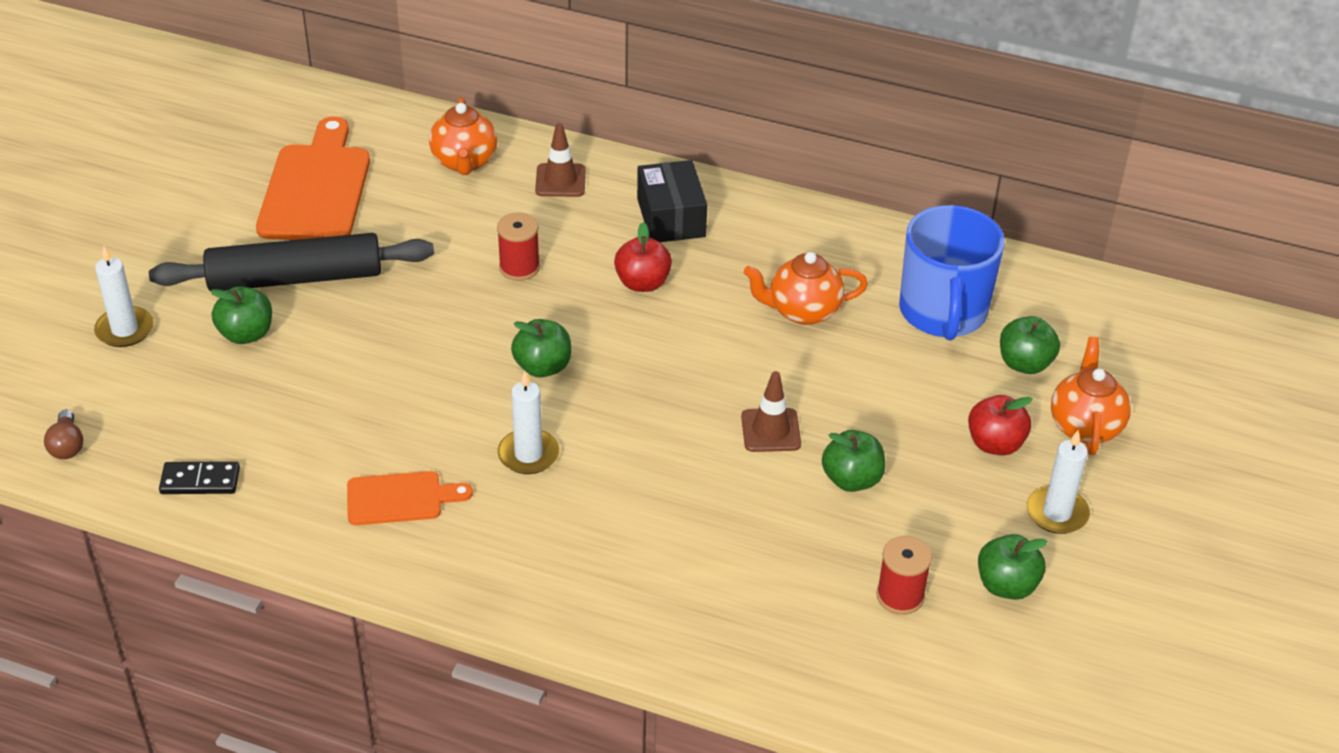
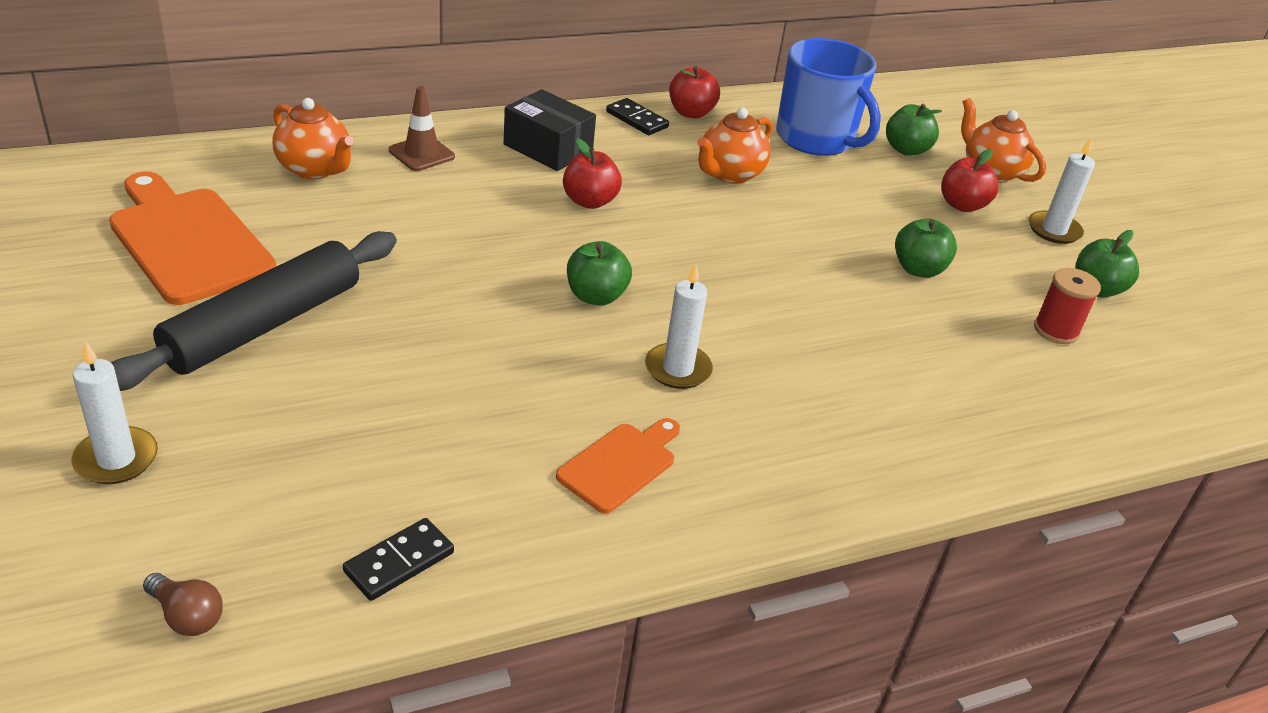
camera: 45 degrees left, 5 degrees down
green apple [210,286,272,344] -> none
red spool [497,212,540,281] -> none
brown traffic cone [741,371,801,452] -> none
none -> black domino [606,98,669,135]
none -> red apple [669,66,720,119]

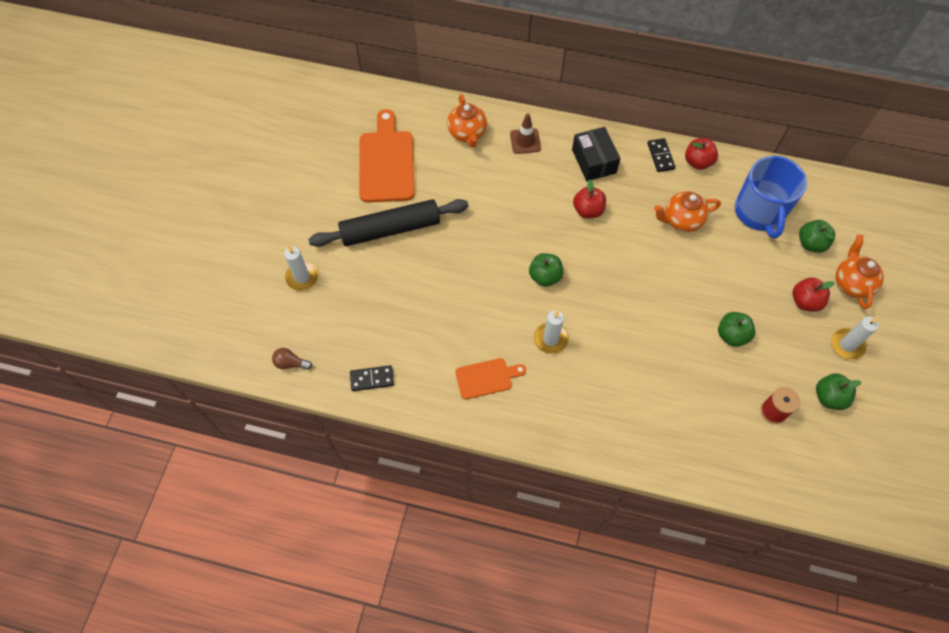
camera: 40 degrees right, 25 degrees up
brown light bulb [143,573,223,636] -> brown light bulb turned 120 degrees clockwise [272,348,312,370]

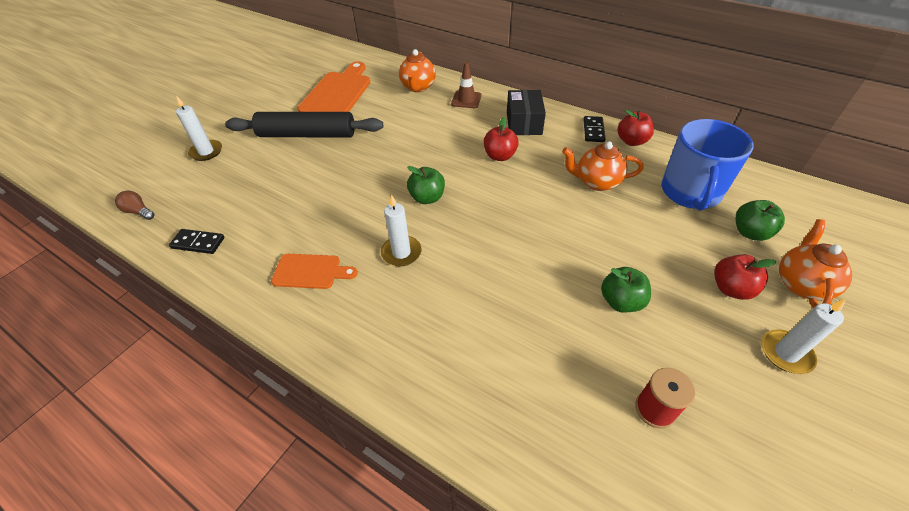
camera: 20 degrees right, 15 degrees down
green apple [816,373,861,410] -> none

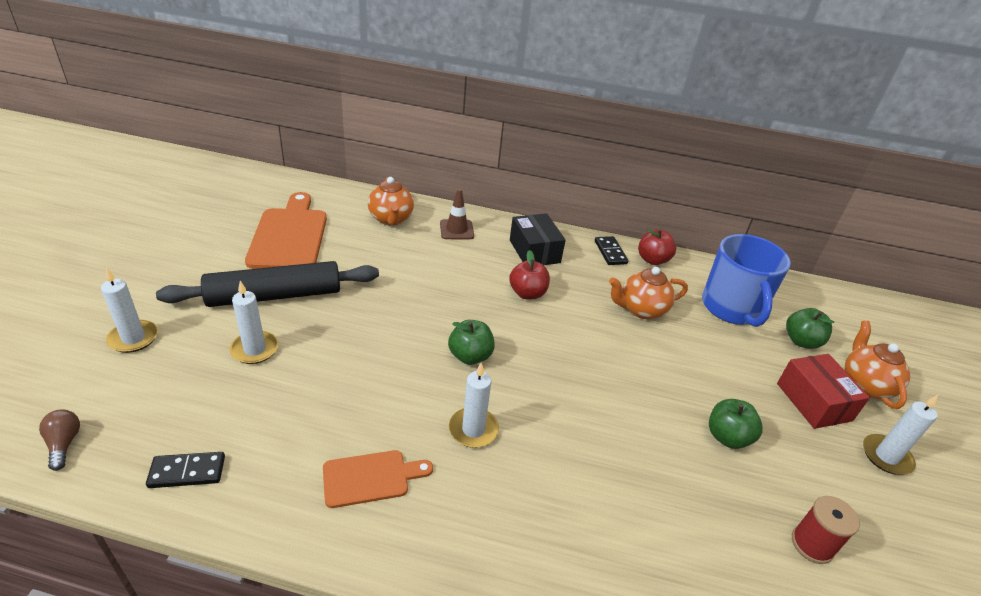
camera: 25 degrees left, 10 degrees down
brown light bulb [115,191,154,220] -> brown light bulb turned 60 degrees clockwise [39,409,80,471]
red apple [714,254,776,300] -> red box [777,354,870,429]
none -> white candle [229,281,278,364]

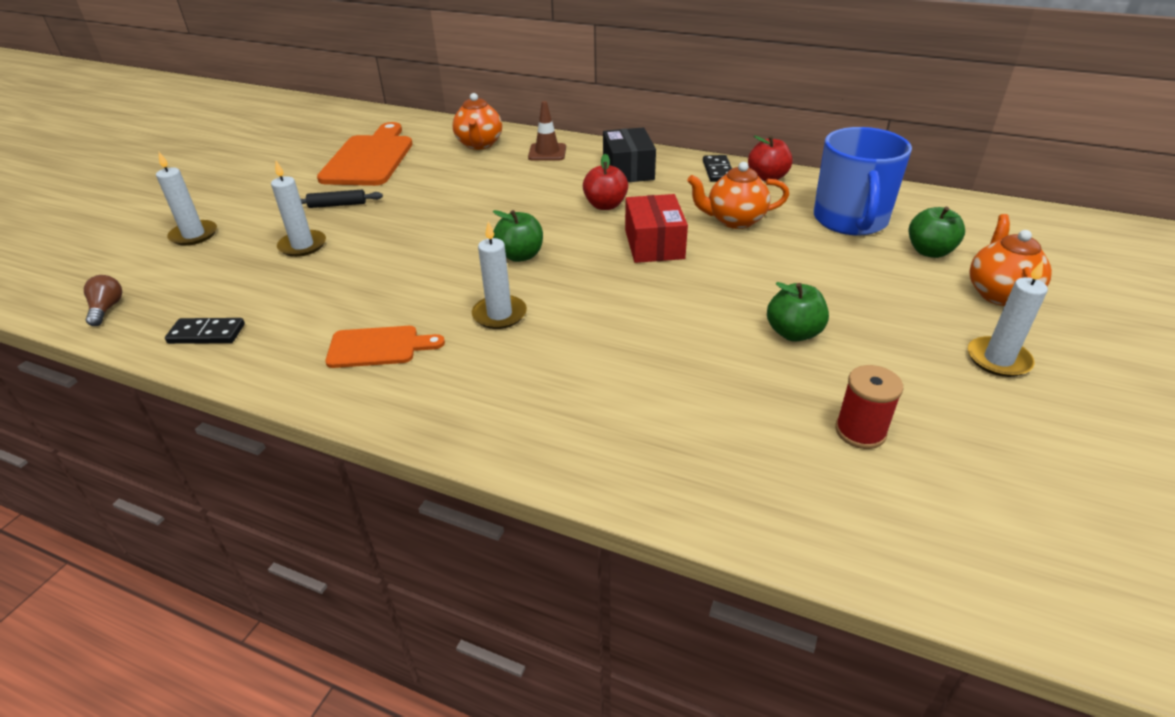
camera: 15 degrees right, 0 degrees up
black rolling pin [156,261,379,307] -> black rolling pin [301,190,383,208], size x0.42
red box [777,354,870,429] -> red box moved to [625,194,688,263]

